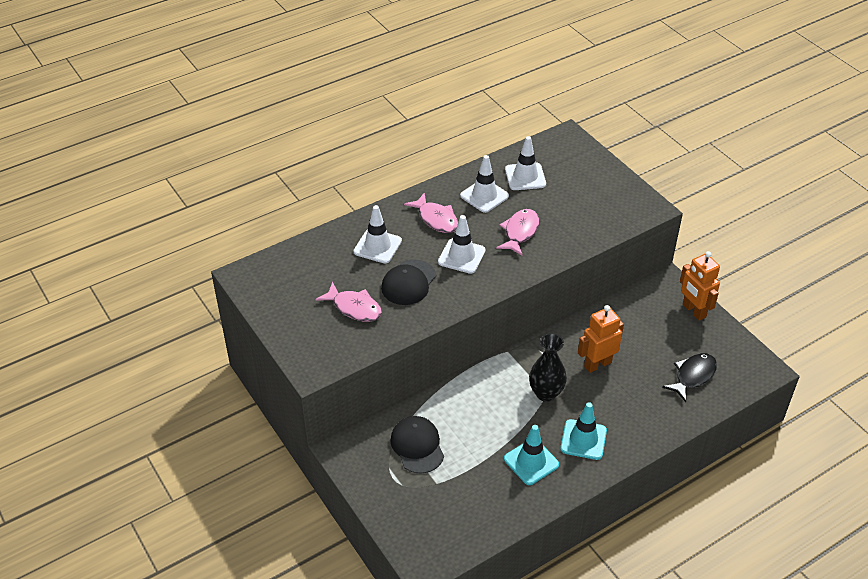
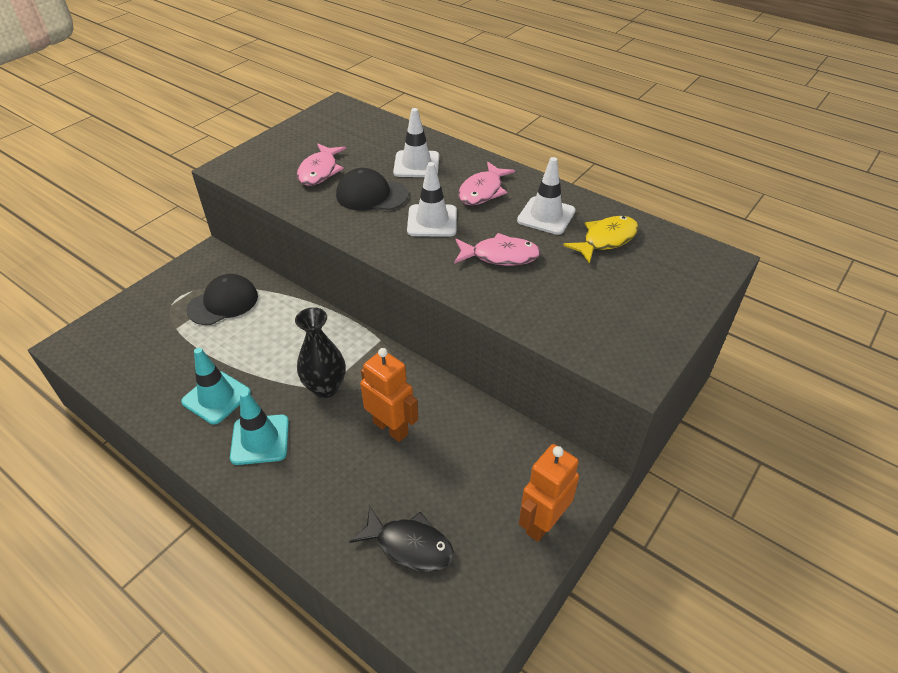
camera: 70 degrees right, 0 degrees up
white traffic cone [505,136,546,190] -> yellow fish [563,216,639,264]

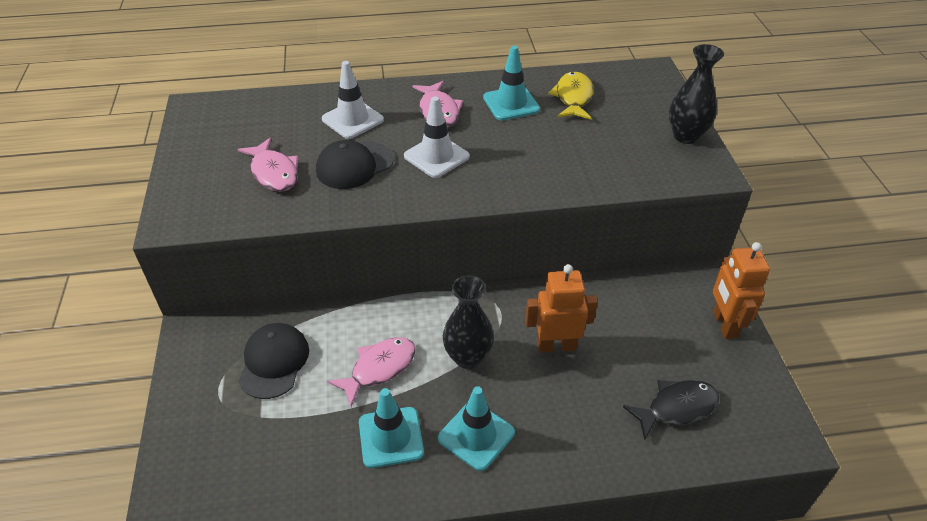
camera: 45 degrees left, 0 degrees up
pink fish [454,233,541,266] -> pink fish moved to [327,337,415,407]
white traffic cone [517,157,576,235] -> turquoise traffic cone [483,46,540,121]
none -> black vase [669,44,724,144]

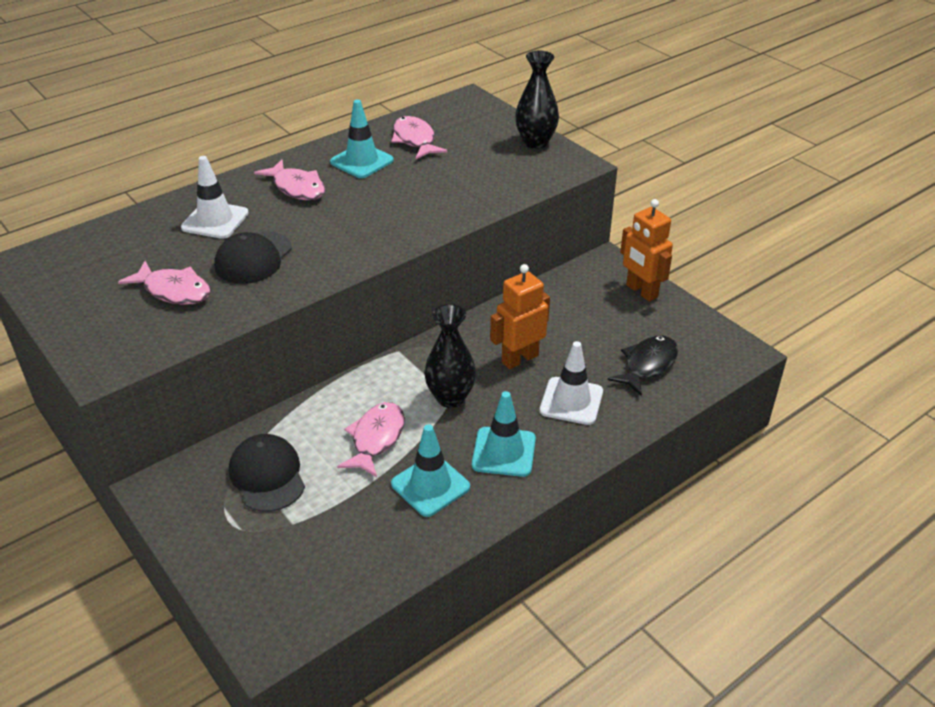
camera: 30 degrees left, 5 degrees down
white traffic cone [404,97,470,178] -> white traffic cone moved to [540,341,603,425]
yellow fish [548,72,594,120] -> pink fish [391,116,448,159]

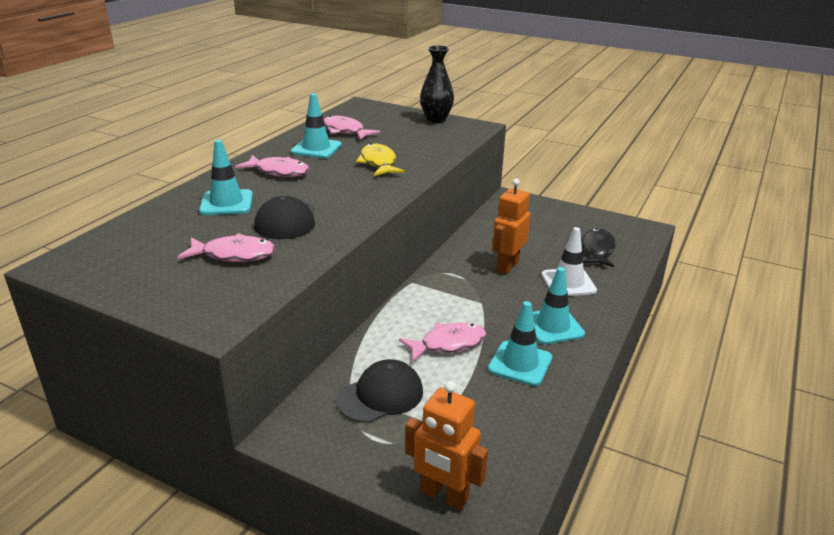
camera: 25 degrees left, 10 degrees down
white traffic cone [181,156,249,239] -> turquoise traffic cone [199,140,253,215]
black cap [229,434,305,512] -> black cap turned 105 degrees clockwise [336,359,423,423]
pink fish [337,402,405,477] -> pink fish turned 75 degrees clockwise [399,323,486,362]
black vase [424,304,476,408] -> none
orange robot [620,199,673,302] -> orange robot moved to [405,381,488,510]
none -> yellow fish [356,143,405,176]

